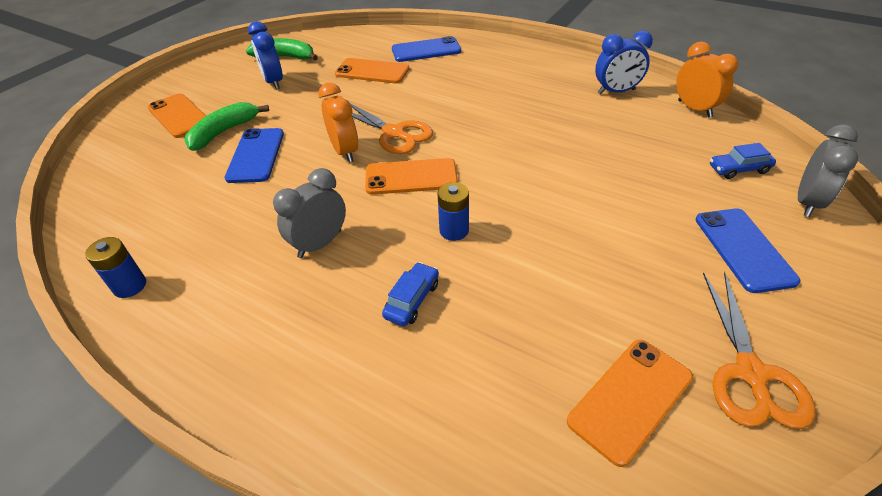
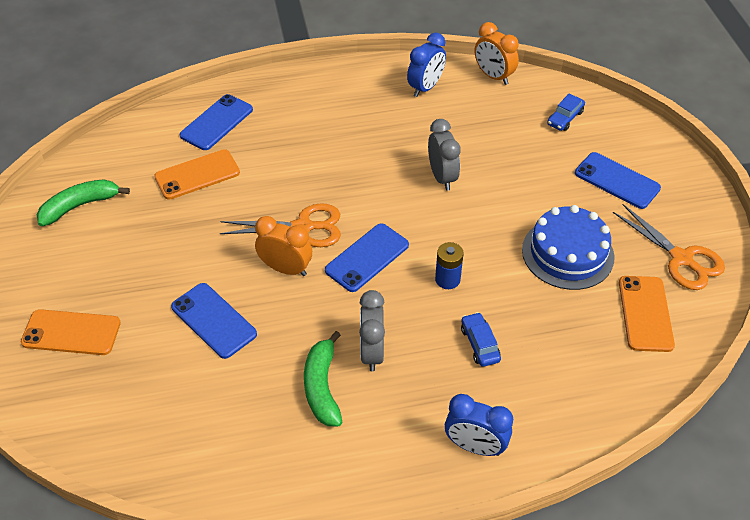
camera: 45 degrees left, 5 degrees up
blue battery [85,237,146,298] -> none
green banana [185,102,269,151] -> green banana moved to [304,331,342,427]
blue clock [248,21,283,90] -> blue clock moved to [445,394,513,456]
orange phone [365,158,458,195] -> blue phone [325,223,409,292]
orange clock [676,42,738,118] -> orange clock turned 150 degrees counterclockwise [475,22,519,85]
grey clock [798,124,858,217] -> grey clock moved to [428,119,461,191]
none -> blue cake [522,205,614,290]

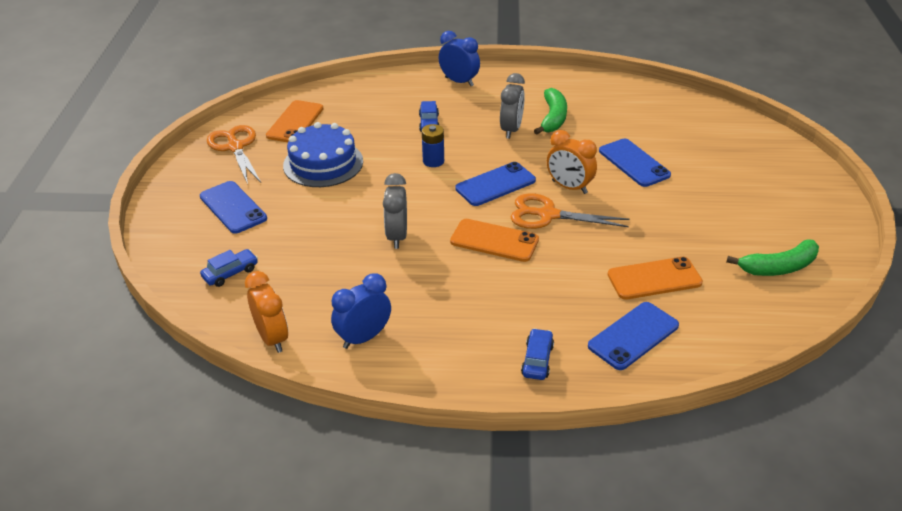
camera: 165 degrees left, 10 degrees down
orange phone [21,309,121,355] -> orange phone moved to [450,219,539,262]
none -> blue car [521,328,554,380]

